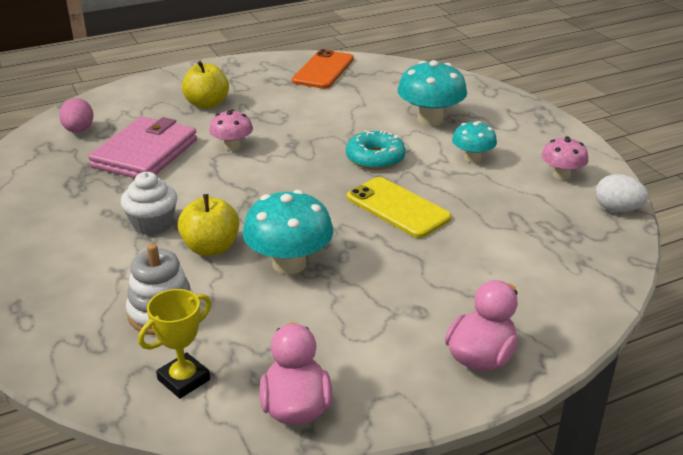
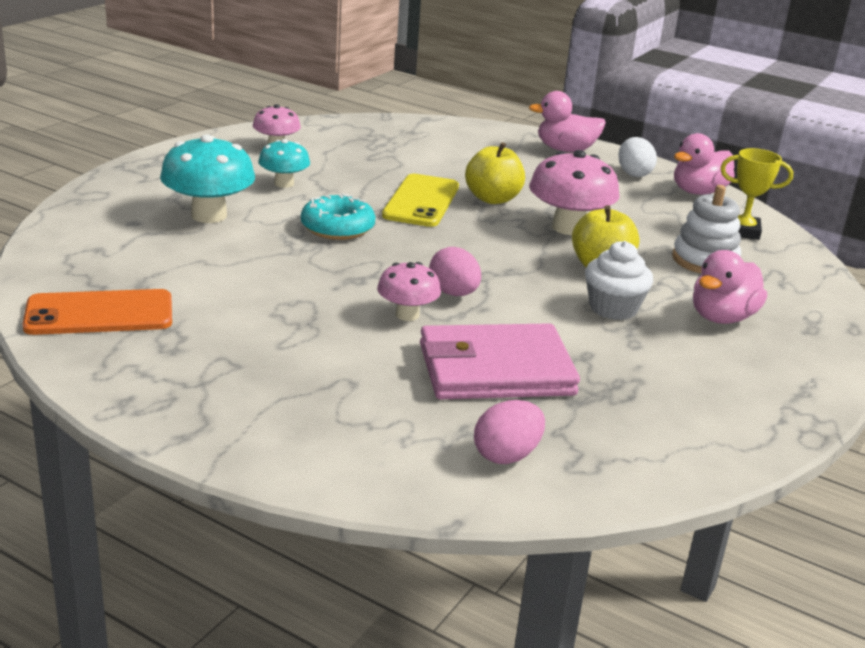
camera: 125 degrees left, 5 degrees down
yellow apple [182,61,229,109] -> yellow apple moved to [465,142,525,204]
turquoise mushroom [243,190,333,274] -> pink mushroom [529,150,620,235]
white egg [595,174,649,212] -> white egg moved to [618,137,657,177]
none -> pink egg [429,247,481,296]
none -> pink duck [693,250,767,324]

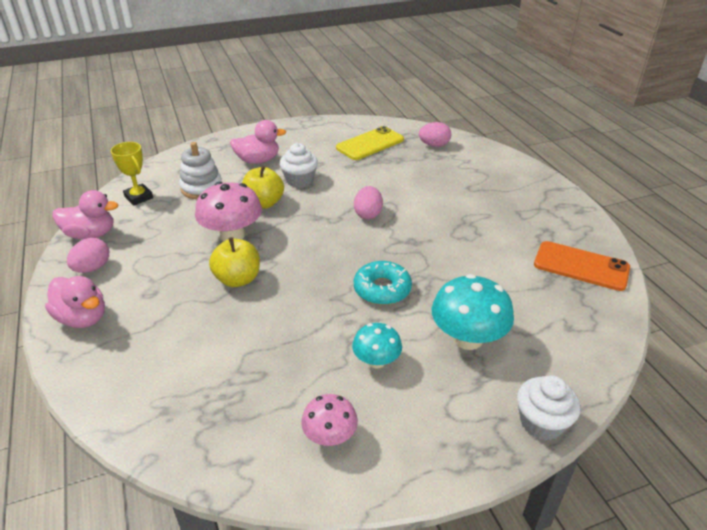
camera: 140 degrees left, 10 degrees up
pink mushroom [377,262,441,321] -> none
yellow phone [382,174,459,227] -> yellow phone moved to [336,126,404,160]
pink wallet [420,323,580,399] -> none
white egg [618,137,657,177] -> pink egg [67,238,109,273]
none -> white cupcake [517,375,581,441]

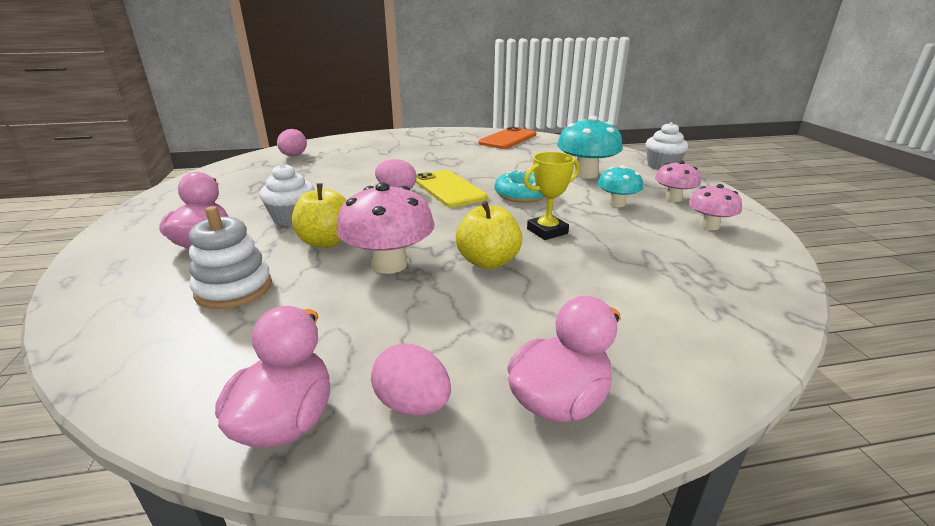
camera: 80 degrees left, 10 degrees down
yellow trophy [110,142,153,206] -> yellow trophy moved to [524,152,580,240]
yellow phone [336,126,404,160] -> yellow phone moved to [415,170,487,207]
none -> pink mushroom [655,161,701,202]

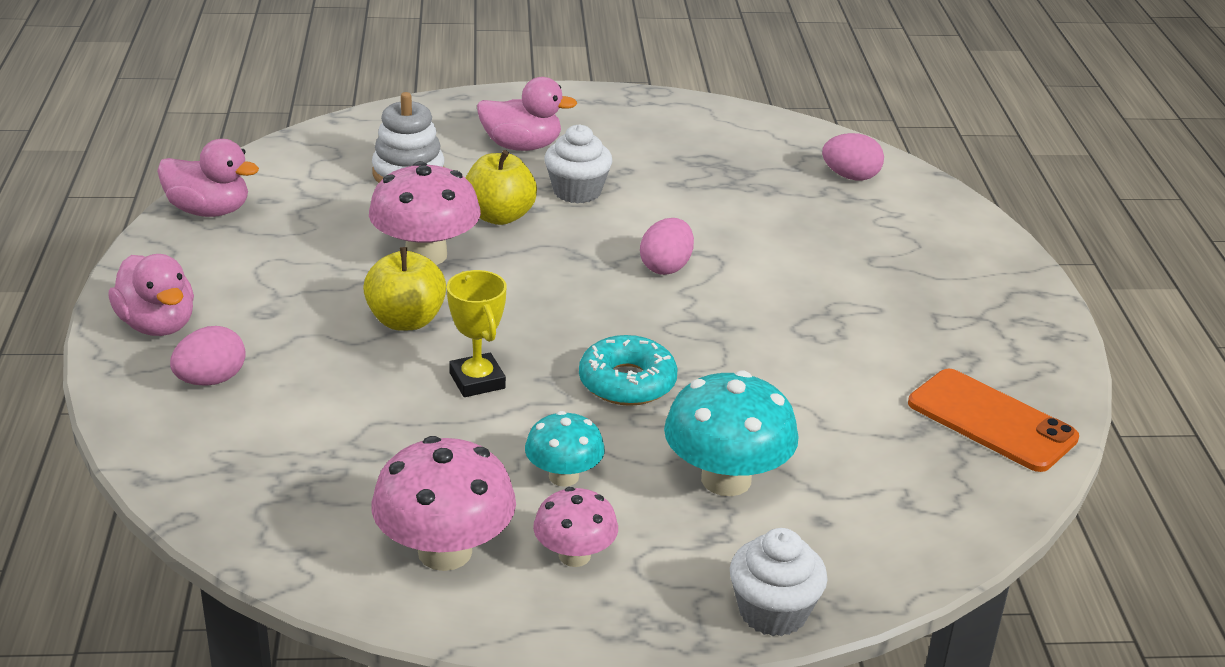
camera: 95 degrees right, 5 degrees up
pink egg [371,343,451,416] -> pink egg moved to [170,326,246,386]
yellow phone [415,170,487,207] -> none
pink mushroom [689,184,742,230] -> pink mushroom [371,436,516,571], size x1.67

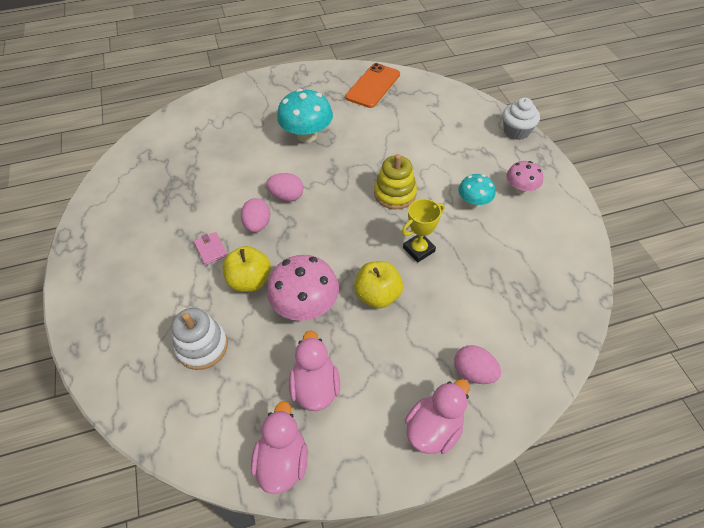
camera: 100 degrees left, 20 degrees up
pink mushroom [371,436,516,571] -> none
pink duck [477,77,578,151] -> pink duck moved to [289,331,340,411]
white cupcake [544,124,612,204] -> pink wallet [194,232,228,265]
turquoise donut [579,335,677,406] -> yellow stacking toy [374,154,417,209]
turquoise mushroom [664,370,799,496] -> turquoise mushroom moved to [277,89,333,143]
pink egg [822,133,884,180] -> pink egg moved to [241,198,270,233]

